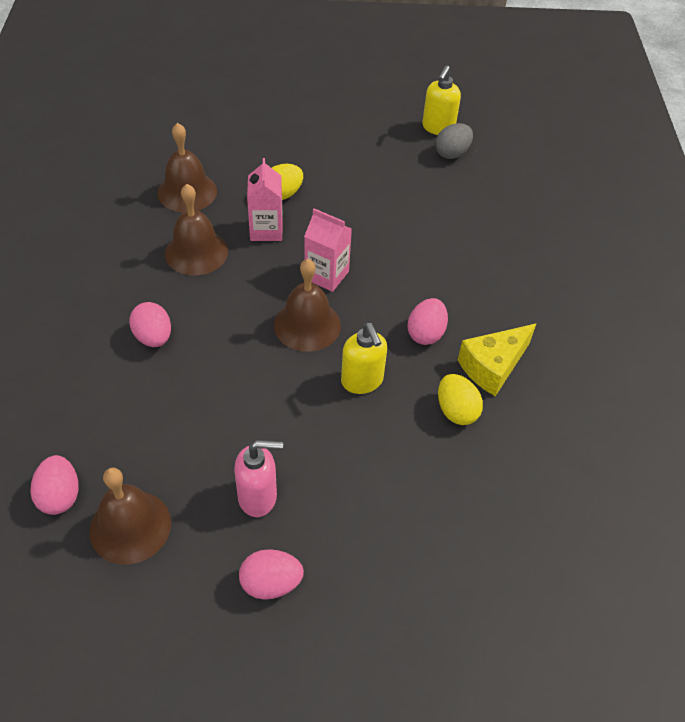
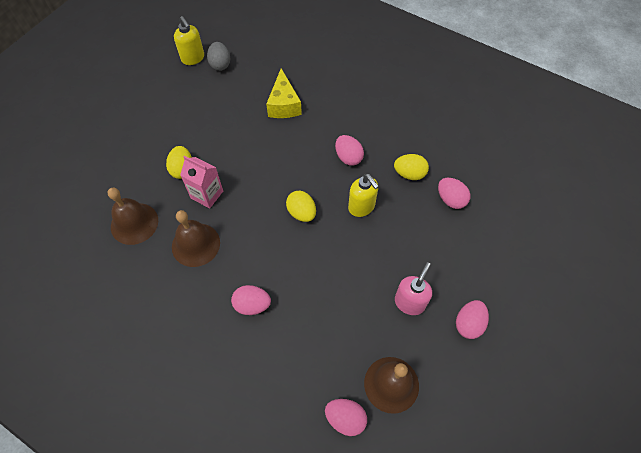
camera: 55 degrees left, 10 degrees up
brown bell [274,259,341,352] -> yellow egg [286,191,316,222]
pink carton [304,208,352,292] -> none
yellow soap dispenser [341,323,387,394] -> yellow soap dispenser turned 45 degrees clockwise [348,174,379,217]
yellow cheese [458,324,536,396] -> yellow cheese moved to [266,68,302,118]
none -> pink egg [438,178,470,209]

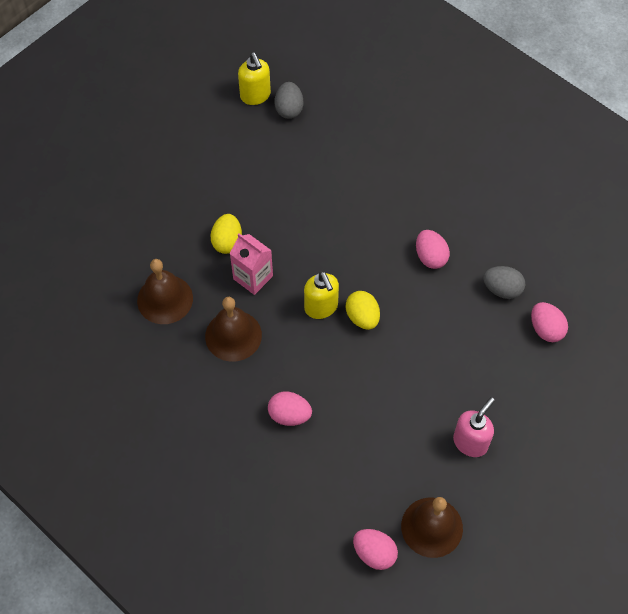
camera: 10 degrees right, 0 degrees up
yellow cheese [266,68,302,118] -> none
yellow soap dispenser [348,174,379,217] -> yellow soap dispenser moved to [304,271,339,319]
yellow egg [394,154,429,180] -> grey egg [483,266,525,299]
pink egg [456,300,489,339] -> none

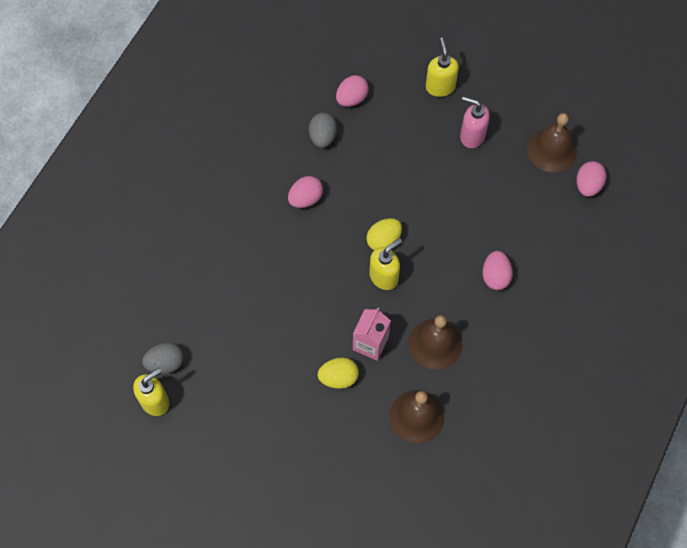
camera: 105 degrees left, 5 degrees up
none -> yellow soap dispenser [426,37,459,97]

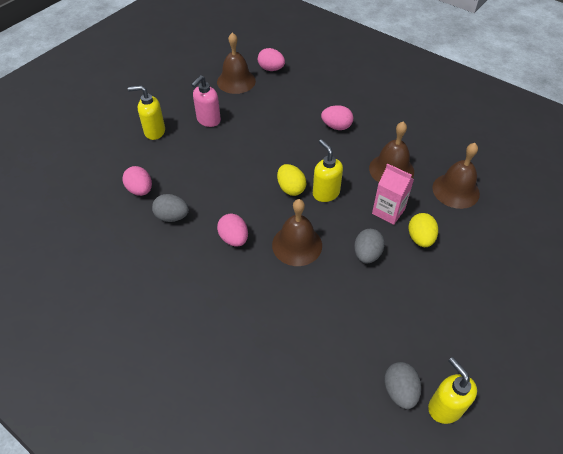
camera: 80 degrees left, 15 degrees down
none -> brown bell [272,199,322,266]
none -> grey egg [354,229,385,264]

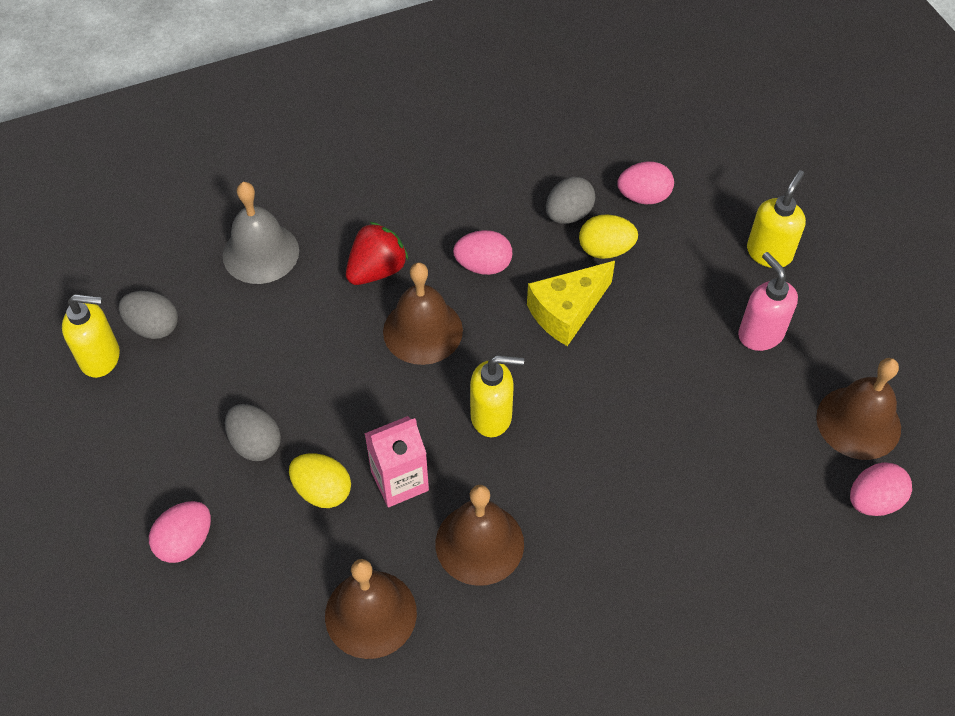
camera: 120 degrees right, 5 degrees up
yellow egg [277,164,306,196] -> yellow egg moved to [579,214,638,259]
pink egg [321,105,353,130] -> pink egg moved to [149,501,211,563]
grey egg [354,229,385,264] -> grey egg moved to [225,404,281,461]
none -> grey bell [223,182,299,284]
none -> red strawberry [346,222,408,285]
none -> yellow cheese [527,261,615,346]

